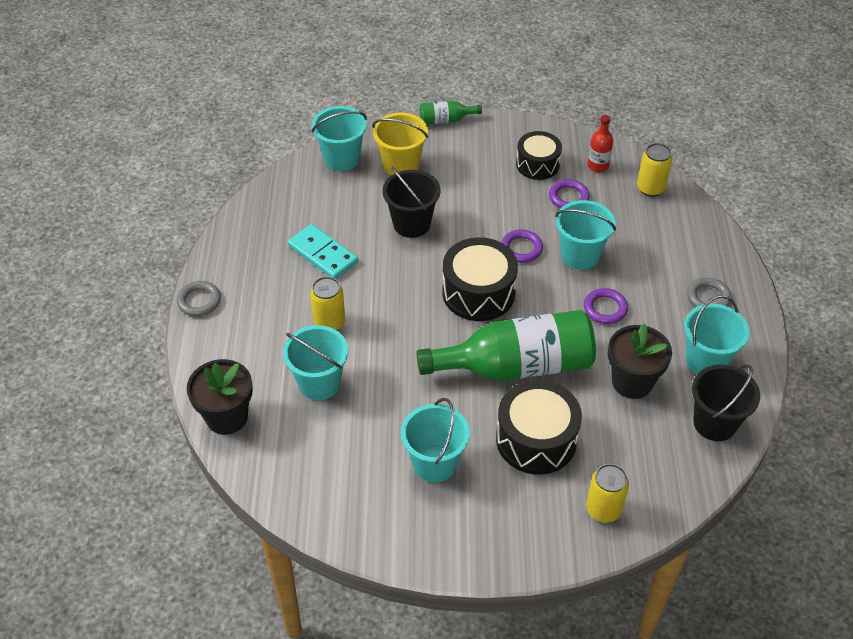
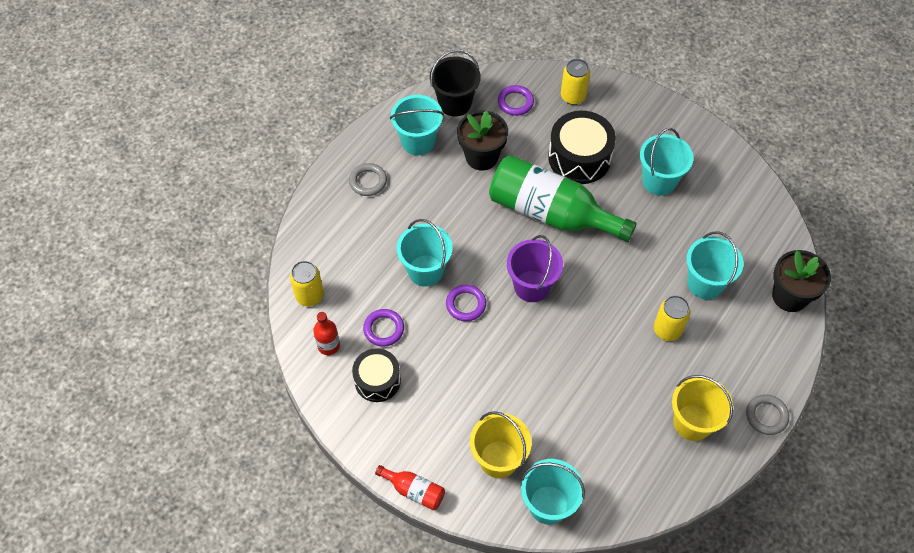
camera: 145 degrees left, 10 degrees up
turquoise domino [288,224,358,279] -> none
black bucket [383,167,441,238] -> none
green bottle [419,101,482,124] -> red bottle [375,465,445,510]
black drum [442,237,518,321] -> purple bucket [507,235,563,302]
purple ring [584,288,628,324] -> purple ring moved to [498,85,534,116]
none -> yellow bucket [672,375,733,441]

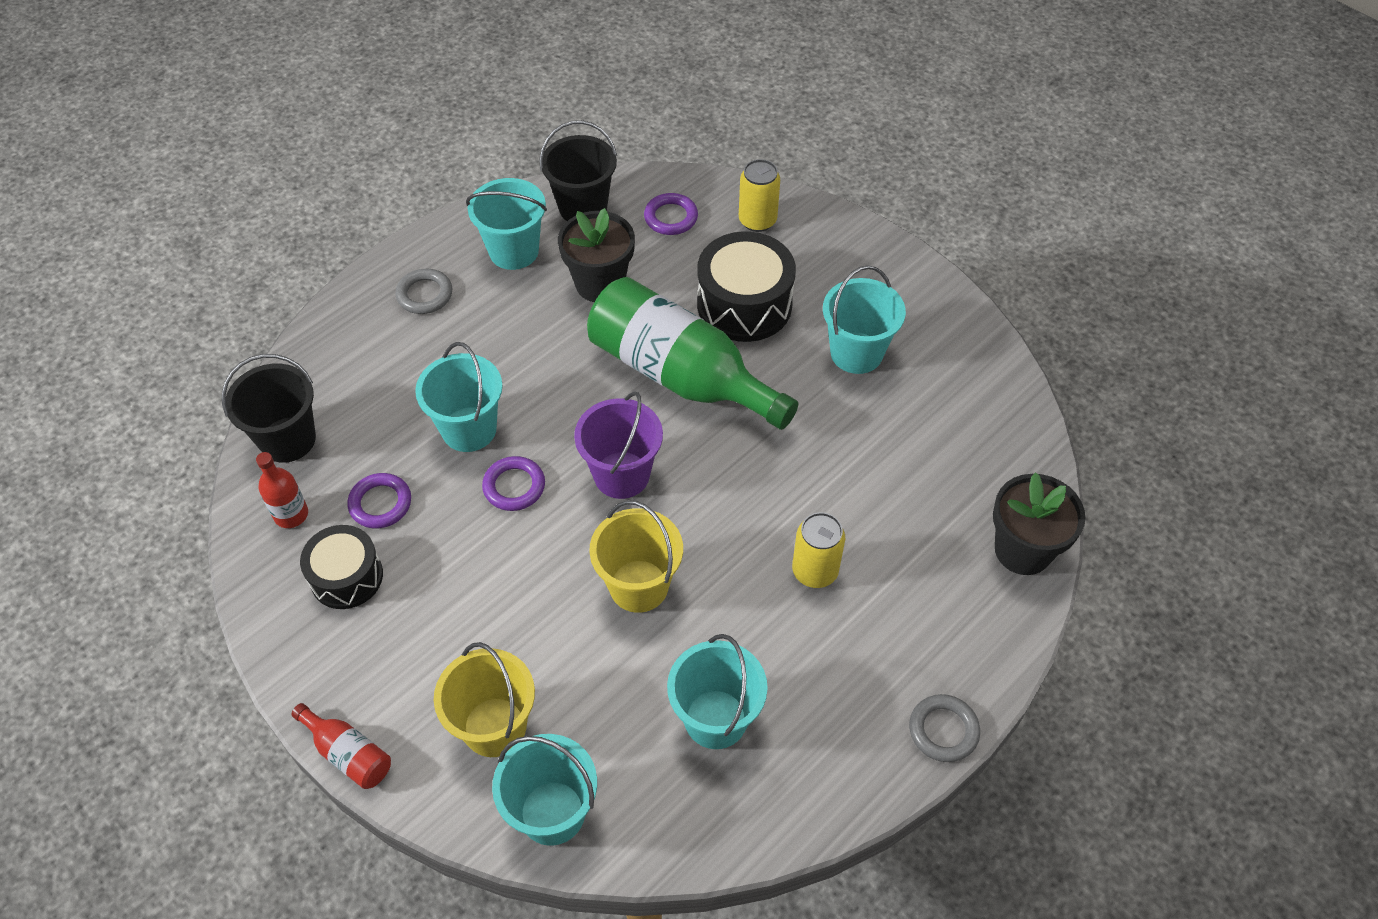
camera: 10 degrees right, 5 degrees down
yellow can [290,261,324,306] -> black bucket [222,354,316,463]
yellow bucket [672,375,733,441] -> yellow bucket moved to [589,500,683,613]
turquoise bucket [686,232,743,299] -> turquoise bucket moved to [667,634,768,749]

